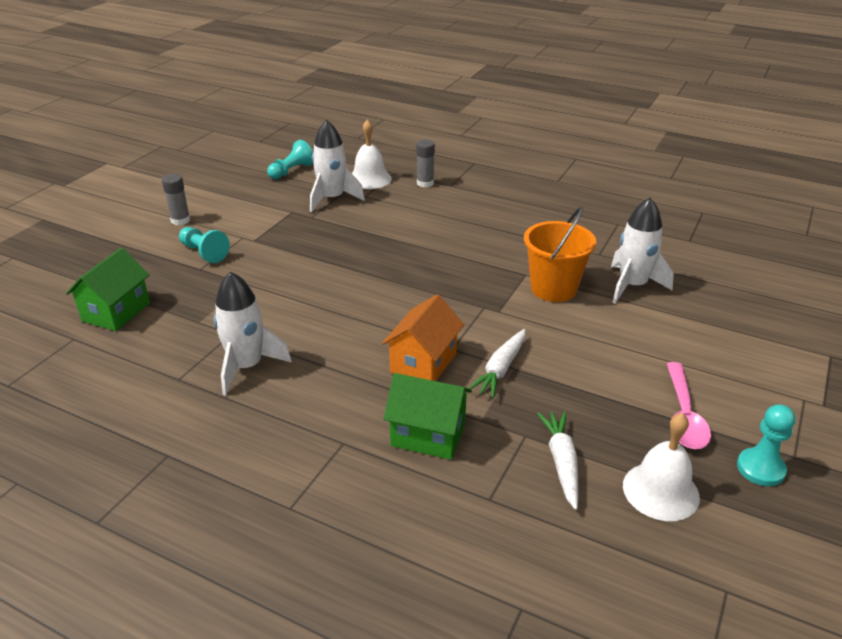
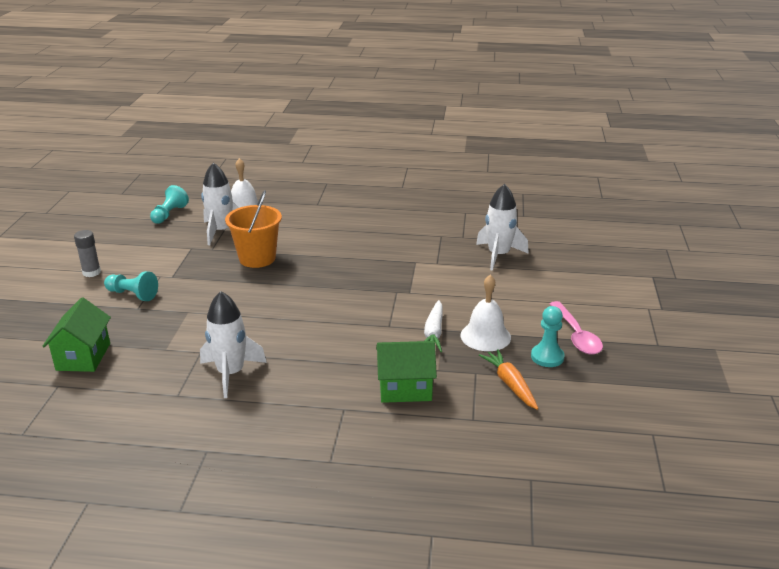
camera: 20 degrees left, 5 degrees down
orange house [382,294,464,381] -> none
grey glue stick [416,139,435,188] -> none
orange bucket [524,207,596,302] -> orange bucket moved to [225,190,282,268]
white carrot [537,411,578,510] -> orange carrot [479,349,538,410]
white bell [623,413,700,521] -> white bell moved to [461,275,511,351]
turquoise pawn [737,404,795,486] -> turquoise pawn moved to [531,306,565,367]

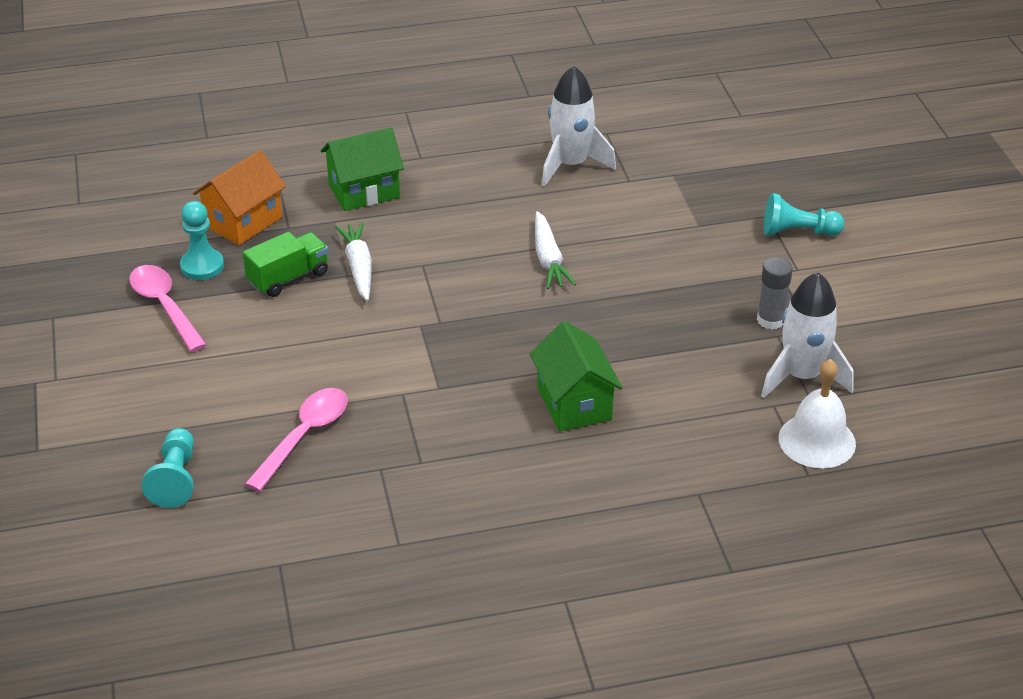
camera: 160 degrees right, 10 degrees up
green house [42,297,111,372] -> green house moved to [530,321,622,432]
grey glue stick [74,230,101,277] -> grey glue stick moved to [757,257,793,330]
turquoise pawn [150,185,189,224] -> turquoise pawn moved to [142,428,194,508]
orange bucket [225,190,282,268] -> none
white bell [461,275,511,351] -> green truck [243,232,328,297]
white rocket [476,184,529,271] -> pink spoon [245,388,348,492]
orange carrot [479,349,538,410] -> orange house [193,150,286,245]
none -> white carrot [535,211,576,289]

